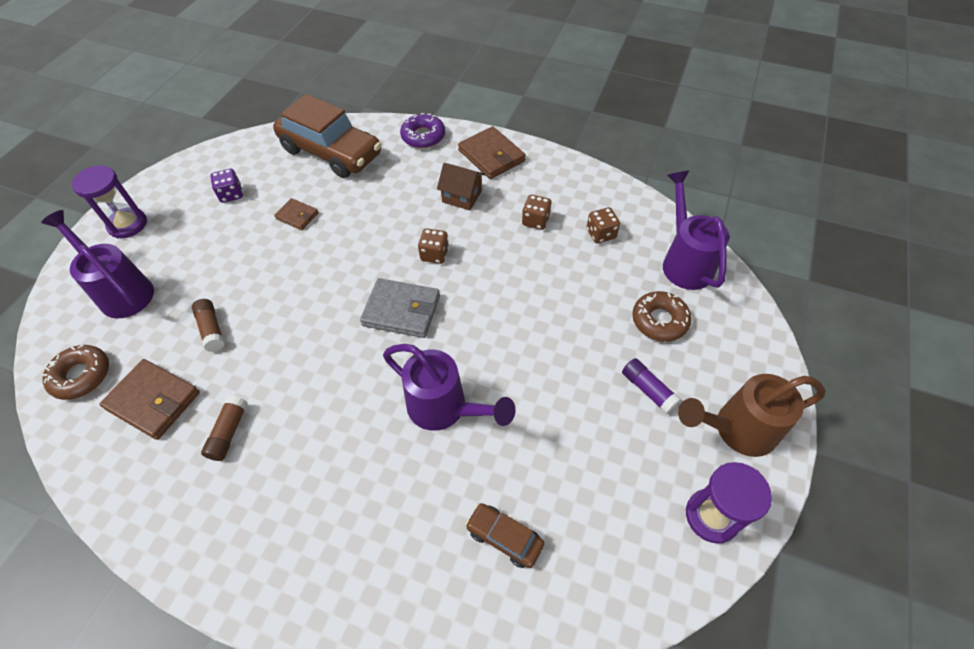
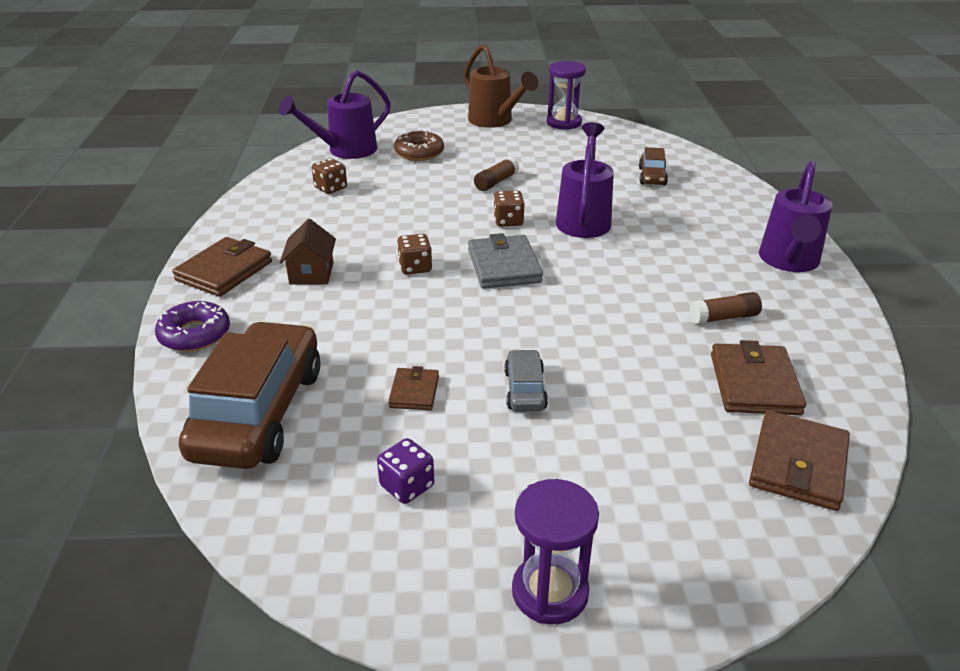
camera: 115 degrees left, 20 degrees down
purple watering can [41,210,154,318] -> purple watering can moved to [759,161,833,272]
brown donut [42,344,109,400] -> brown wallet [749,410,850,511]
brown glue stick [192,299,225,352] -> brown glue stick moved to [474,157,519,191]
brown dice [522,195,552,230] -> brown dice moved to [493,190,525,226]
purple glue stick [622,358,681,414] -> none
none -> grey car [504,349,548,411]

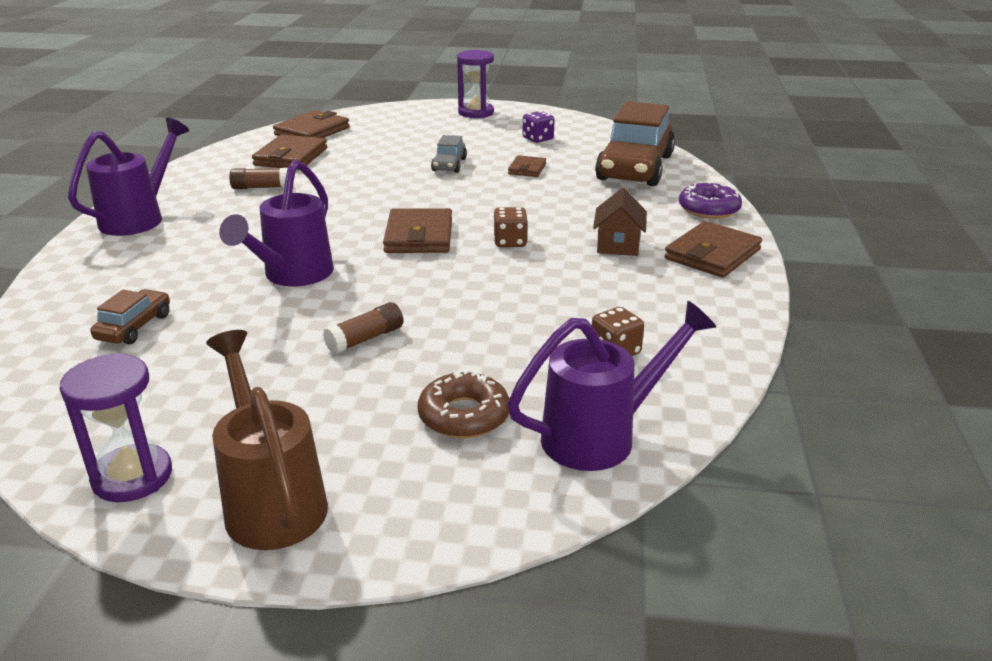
camera: 170 degrees left, 5 degrees down
grey wallet [468,233,543,289] -> brown wallet [383,208,452,253]
brown dice [493,190,525,226] -> none

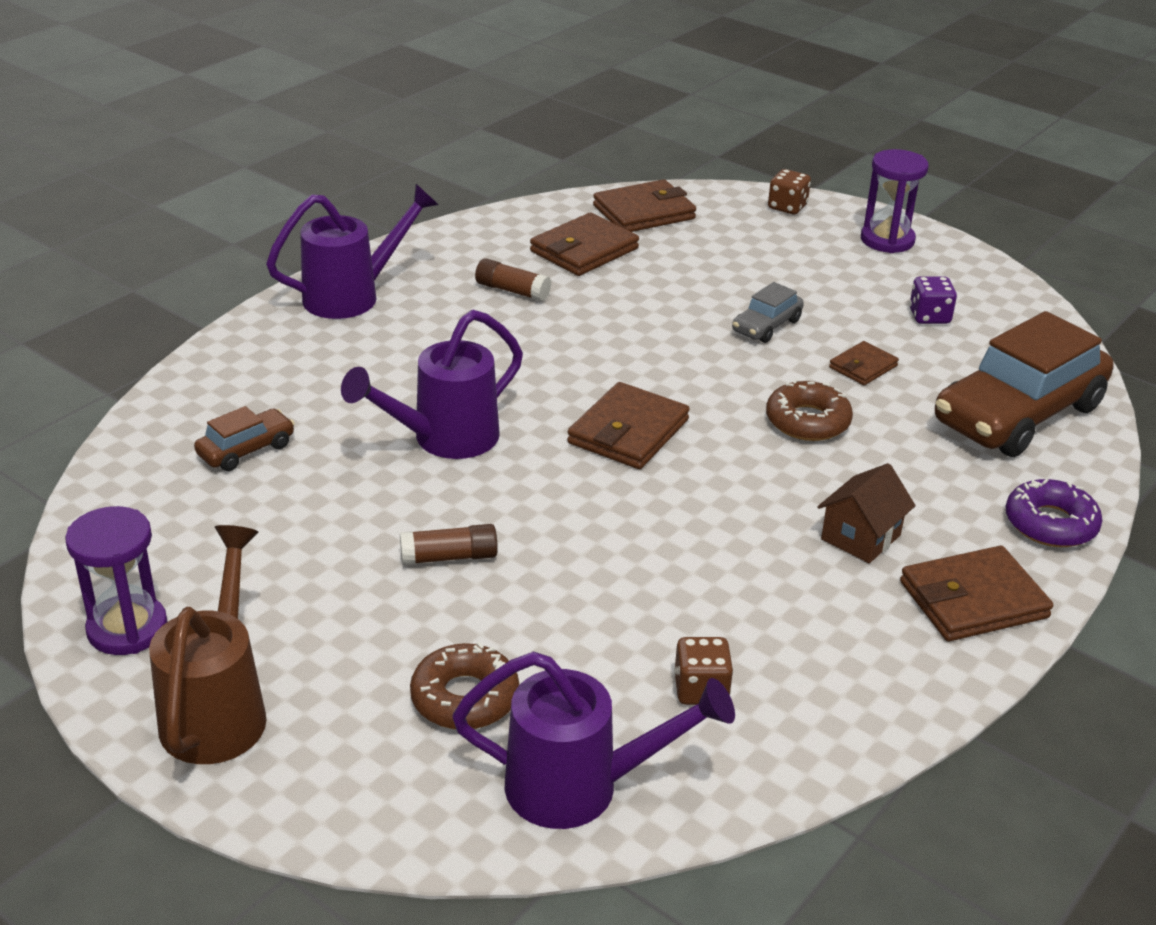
camera: 30 degrees right, 5 degrees up
brown dice [493,207,528,247] -> brown dice moved to [768,169,811,214]
none -> brown donut [766,379,853,441]

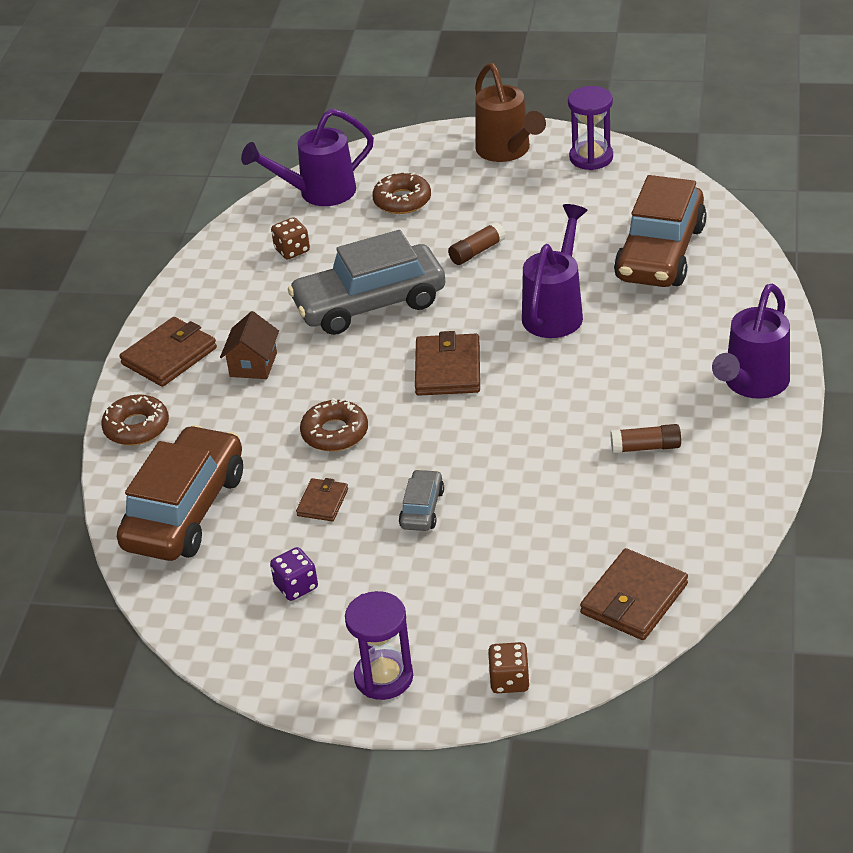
camera: 155 degrees right, 5 degrees up
brown car [194,406,295,471] -> brown car [614,175,707,287], size x2.20
brown wallet [530,212,639,276] -> none
purple donut [1006,479,1102,547] -> brown donut [101,395,169,445]
none -> grey car [288,230,445,335]

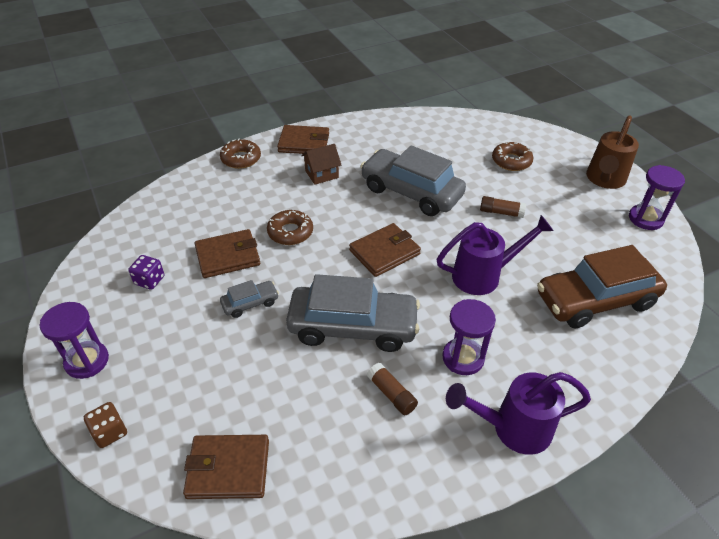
camera: 50 degrees right, 5 degrees up
brown car [117,425,243,561] -> none
purple watering can [241,109,374,206] -> none
brown dice [271,217,310,260] -> none
brown wallet [296,478,348,521] -> brown wallet [194,229,260,278], size x1.74
none -> grey car [286,274,420,352]
none -> purple hourglass [443,299,496,375]

